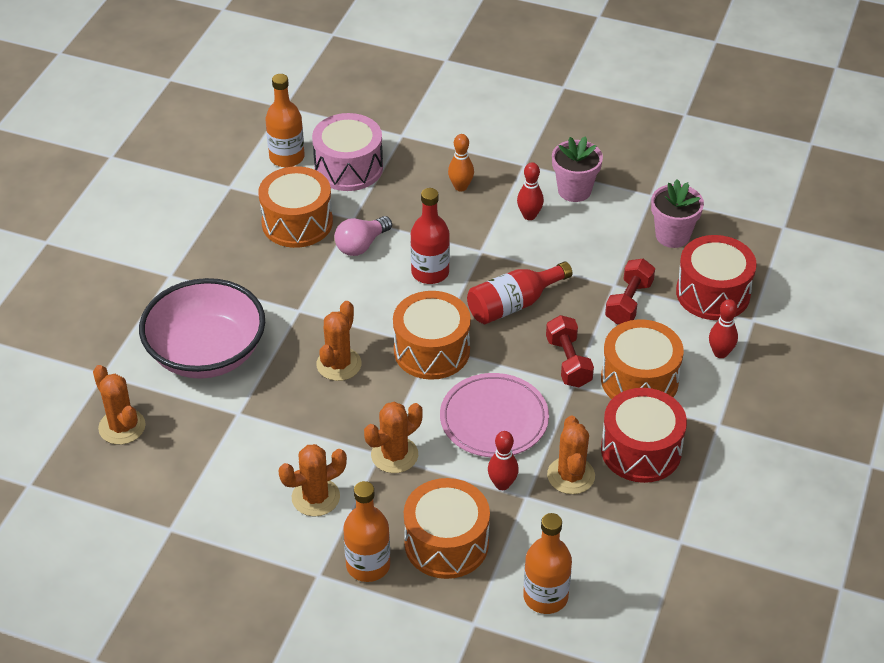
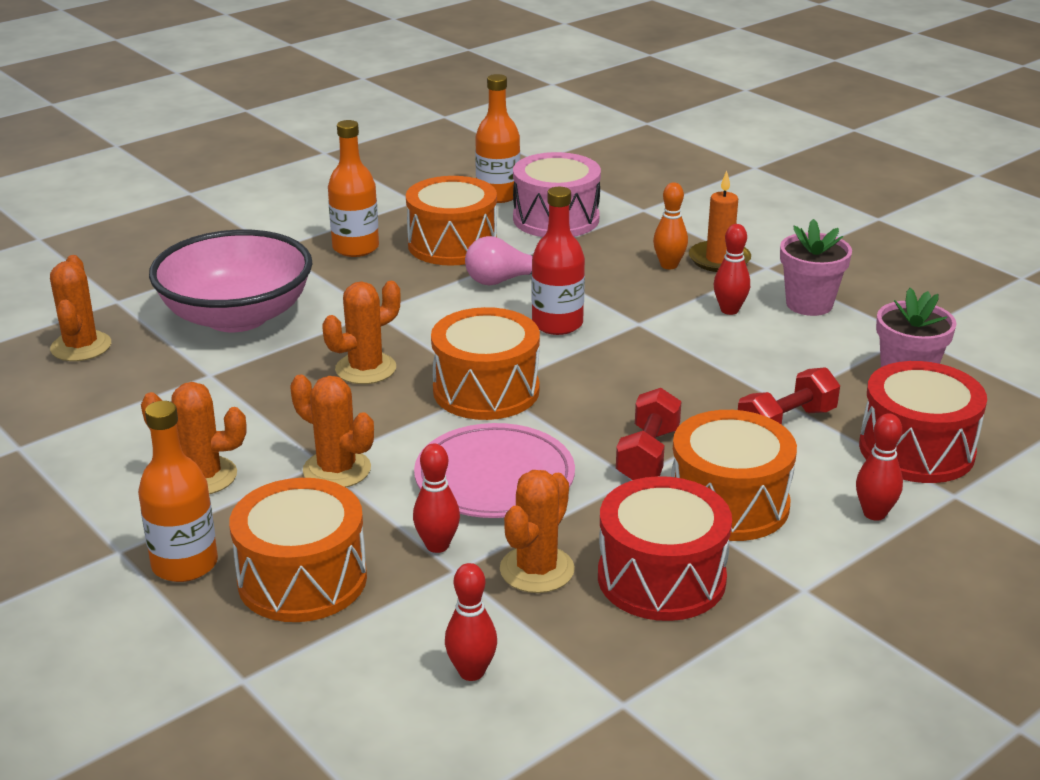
camera: 30 degrees right, 15 degrees down
orange cactus [364,402,423,473] -> orange cactus turned 45 degrees clockwise [290,374,374,487]
red bottle [467,262,572,324] -> none
orange bottle [523,513,572,614] -> orange bottle moved to [328,120,379,257]
none -> red bowling pin [445,563,497,681]
none -> orange candle [689,171,751,272]

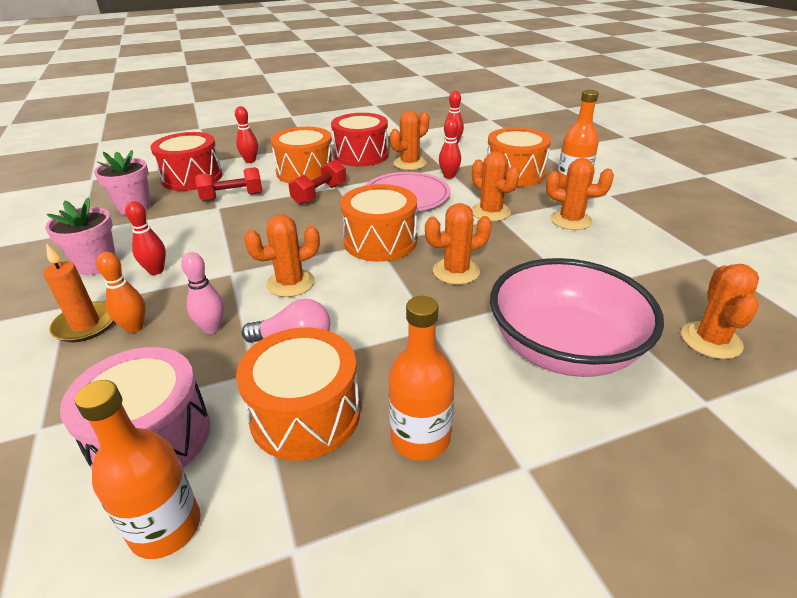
camera: 160 degrees left, 5 degrees up
red bottle [532,187,585,335] -> orange cactus [244,214,320,297]
none -> pink bowling pin [181,252,224,334]

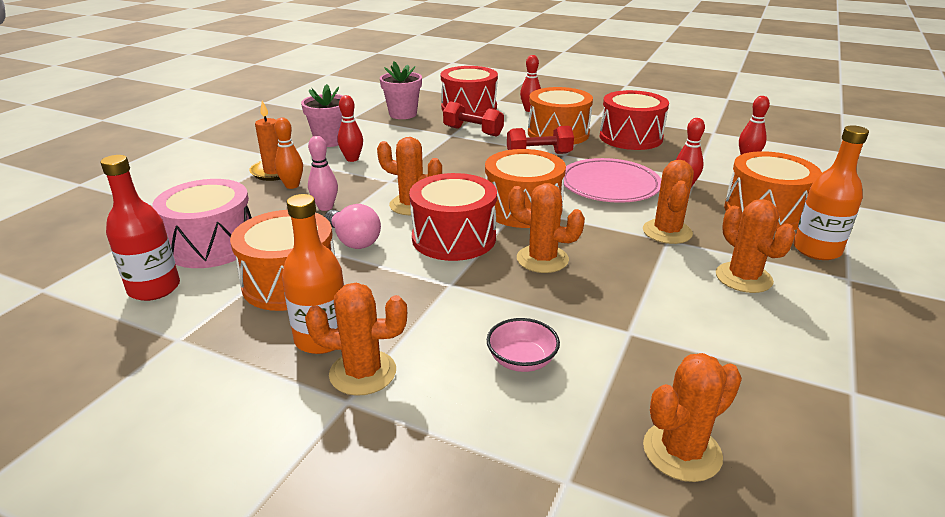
camera: 45 degrees right, 5 degrees down
orange bottle [75,380,201,559] -> red bottle [100,155,180,301]
orange cactus [390,110,429,170] -> orange cactus moved to [305,283,407,396]
pink bowl [490,258,664,377] -> pink bowl [487,318,560,372], size x0.40
none -> red drum [409,173,497,261]

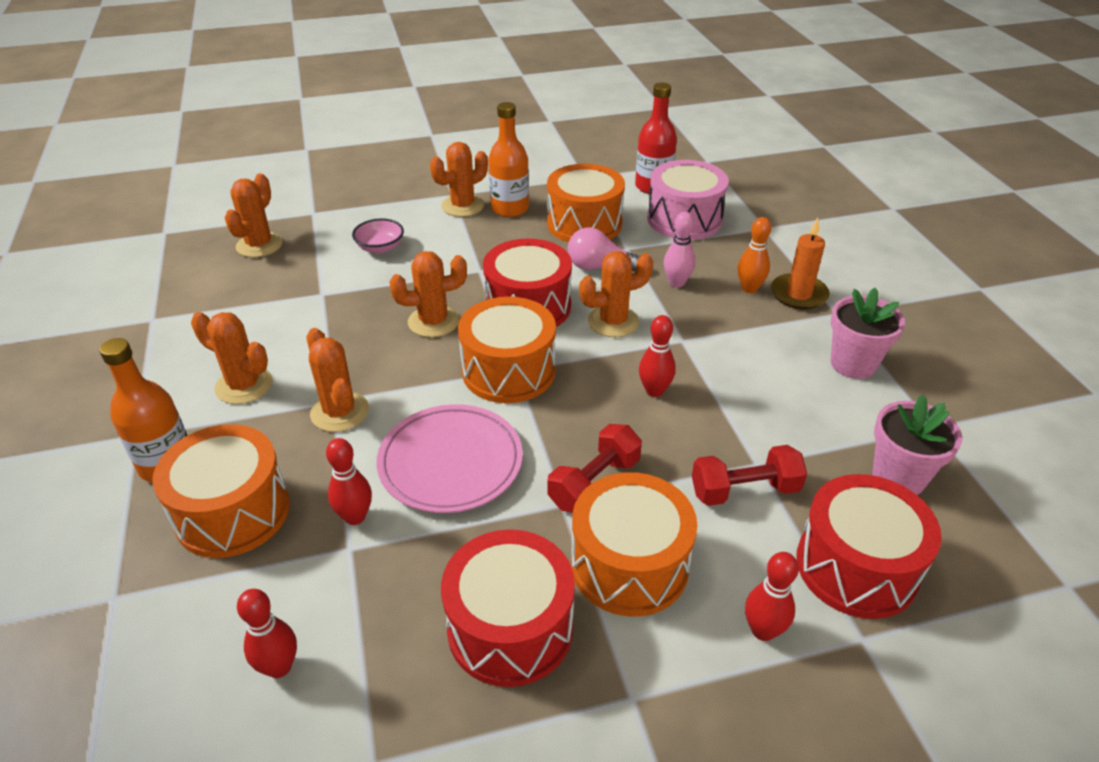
camera: 140 degrees right, 10 degrees up
red bowling pin [338,95,363,162] -> red bowling pin moved to [639,315,676,397]

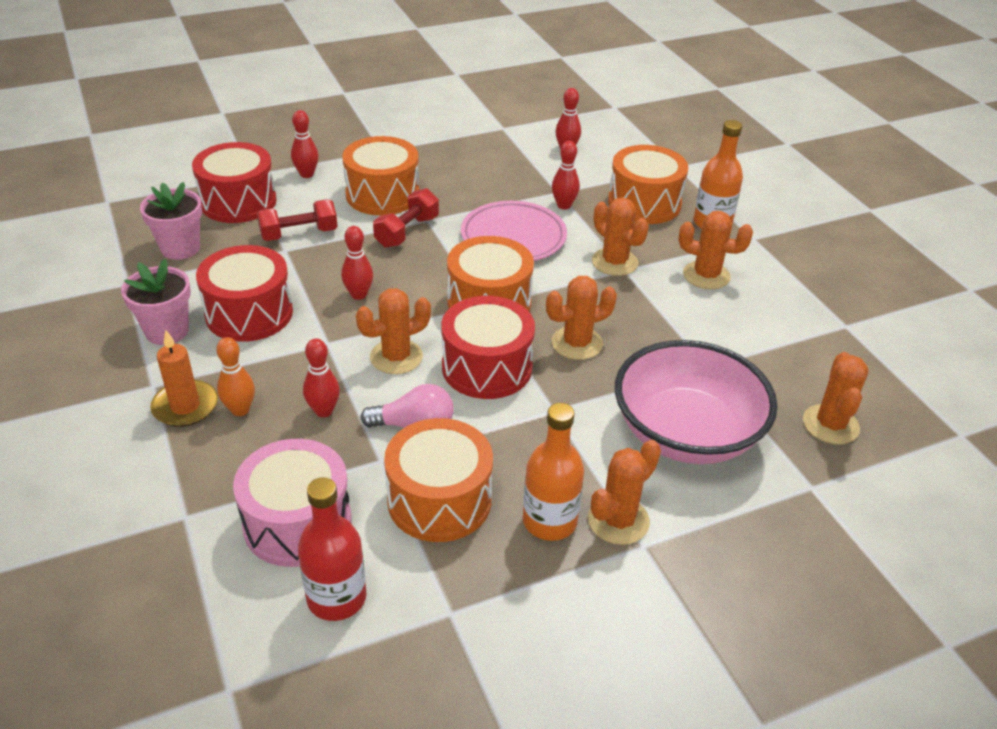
camera: 170 degrees right, 0 degrees up
pink bowl [352,218,404,254] -> pink bowl [615,340,778,464], size x2.50
red drum [441,529,575,687] -> red drum moved to [196,245,293,342]
pink bowling pin [664,212,695,288] -> red bowling pin [303,339,340,417]

